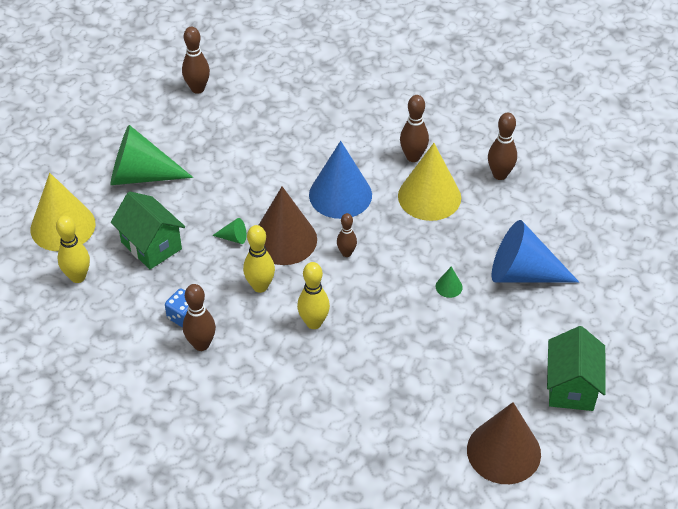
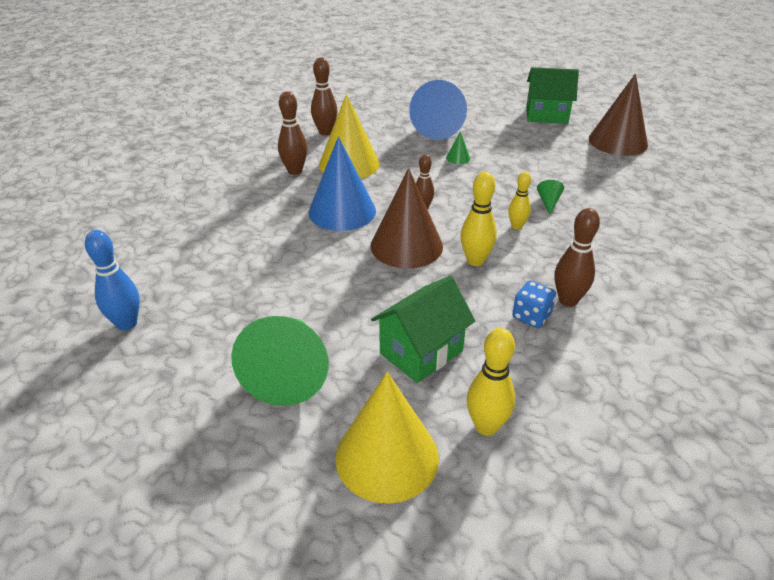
camera: 90 degrees left, 10 degrees down
brown bowling pin [182,27,210,94] -> blue bowling pin [85,230,140,331]
green cone [212,218,246,244] -> green cone moved to [537,180,564,214]
yellow bowling pin [297,262,330,329] -> yellow bowling pin [508,172,531,230], size x0.66

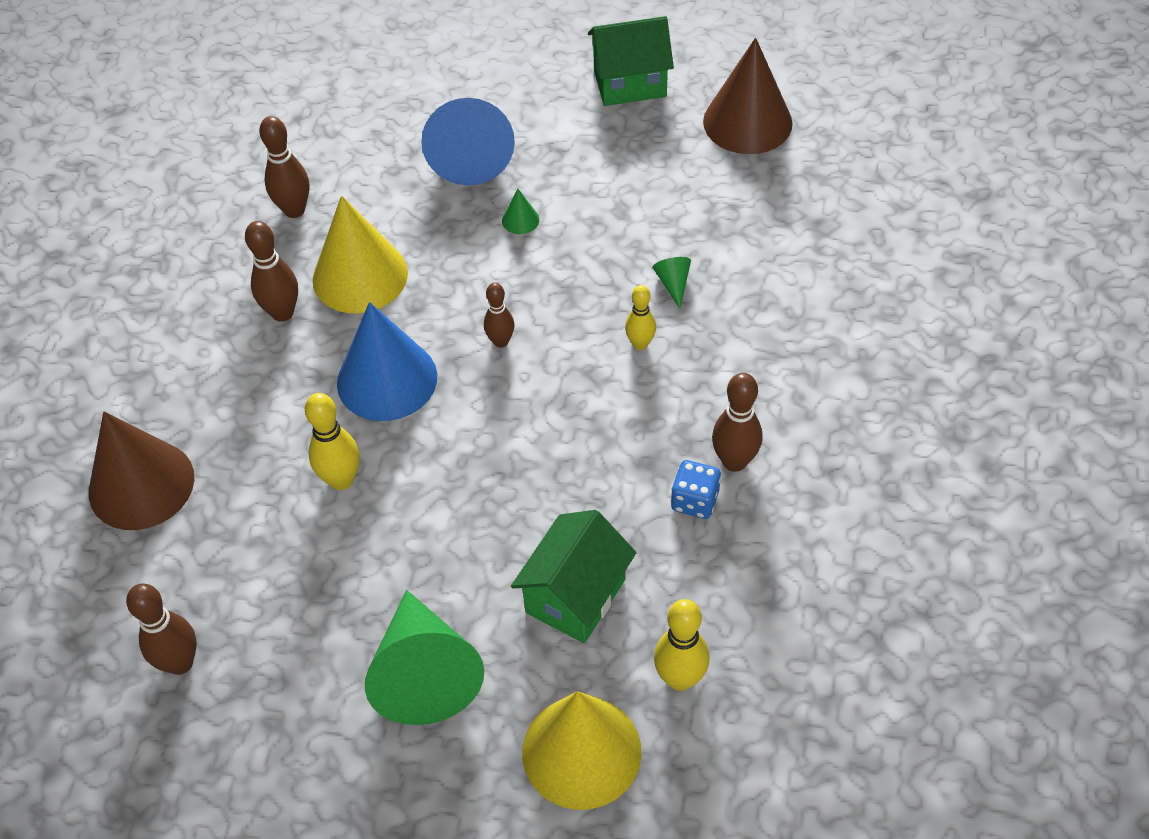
camera: 15 degrees left, 15 degrees up
blue bowling pin [85,230,140,331] -> brown bowling pin [126,584,197,675]
brown cone [370,168,443,269] -> brown cone moved to [89,412,194,530]
yellow bowling pin [461,172,497,266] -> yellow bowling pin moved to [305,393,360,490]

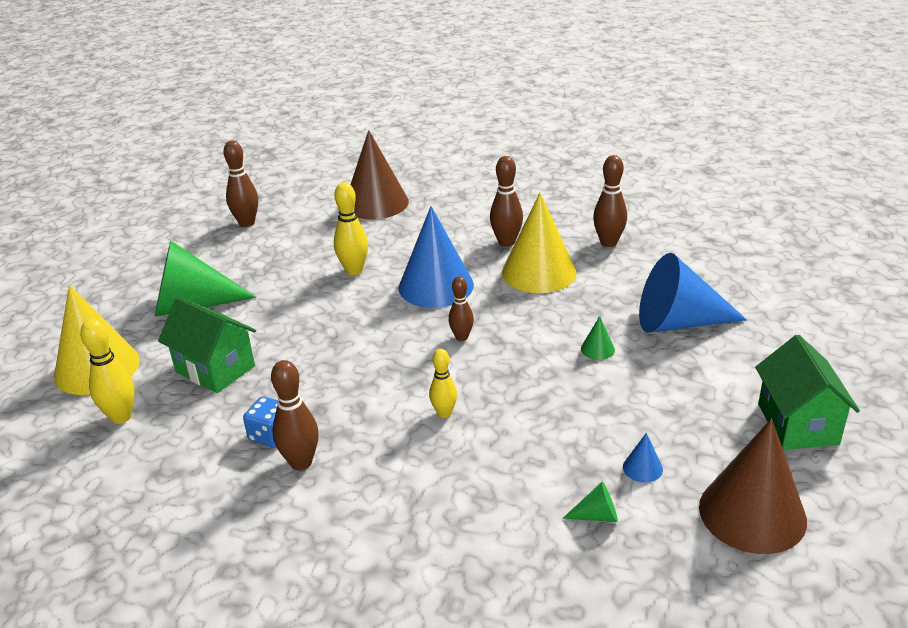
camera: 95 degrees right, 20 degrees down
green cone [653,257,691,308] -> green cone moved to [562,482,618,522]
none -> blue cone [623,433,663,483]

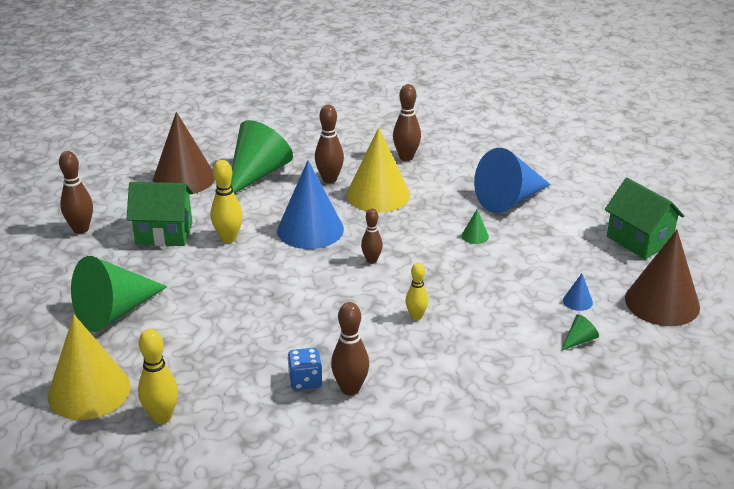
camera: 35 degrees left, 0 degrees up
green house [158,297,256,393] -> green house moved to [126,182,194,246]
none -> green cone [231,120,293,194]

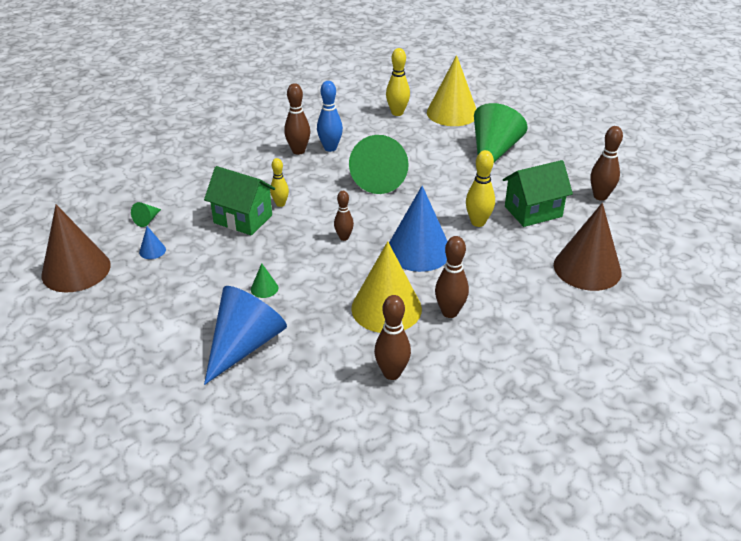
camera: 155 degrees right, 5 degrees up
green cone [231,120,293,194] -> green cone moved to [349,135,409,194]
blue dice [288,348,322,390] -> blue bowling pin [317,81,343,152]
green house [605,178,684,259] -> green house moved to [204,166,275,236]

